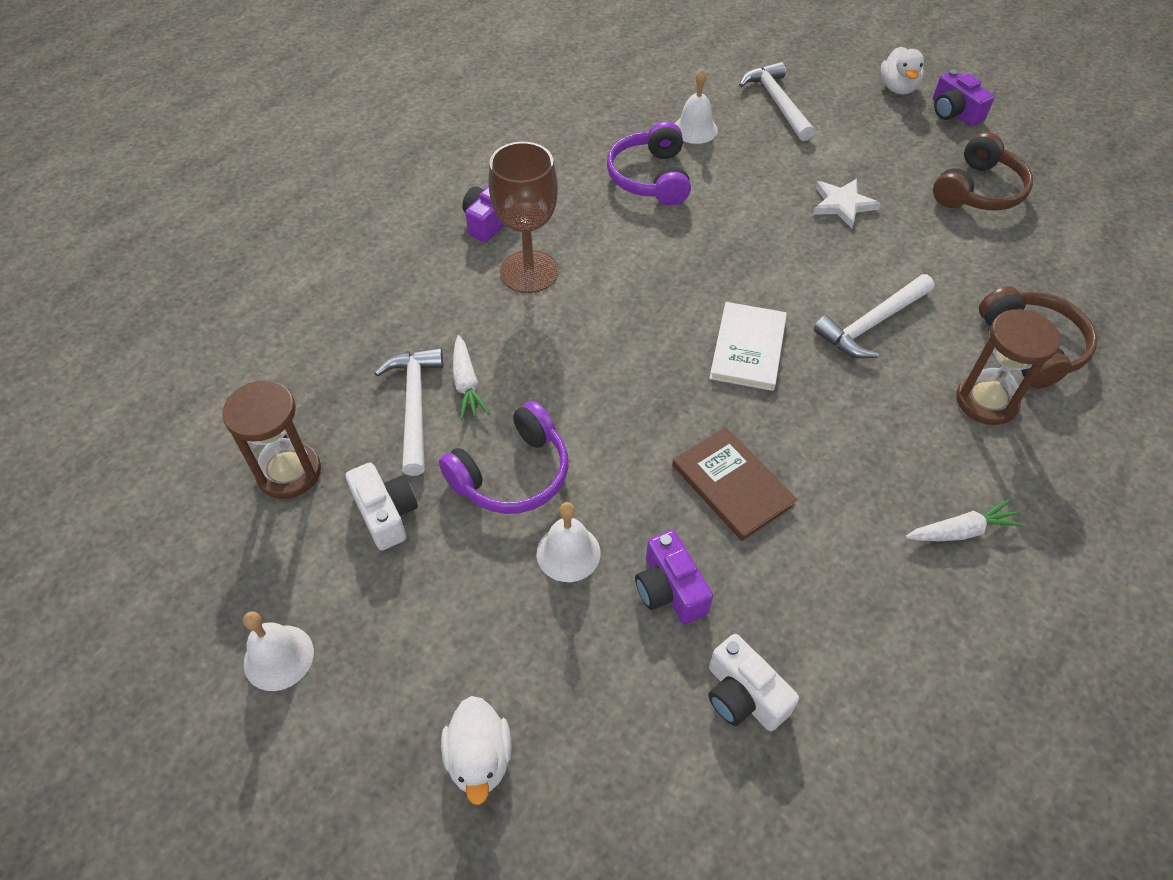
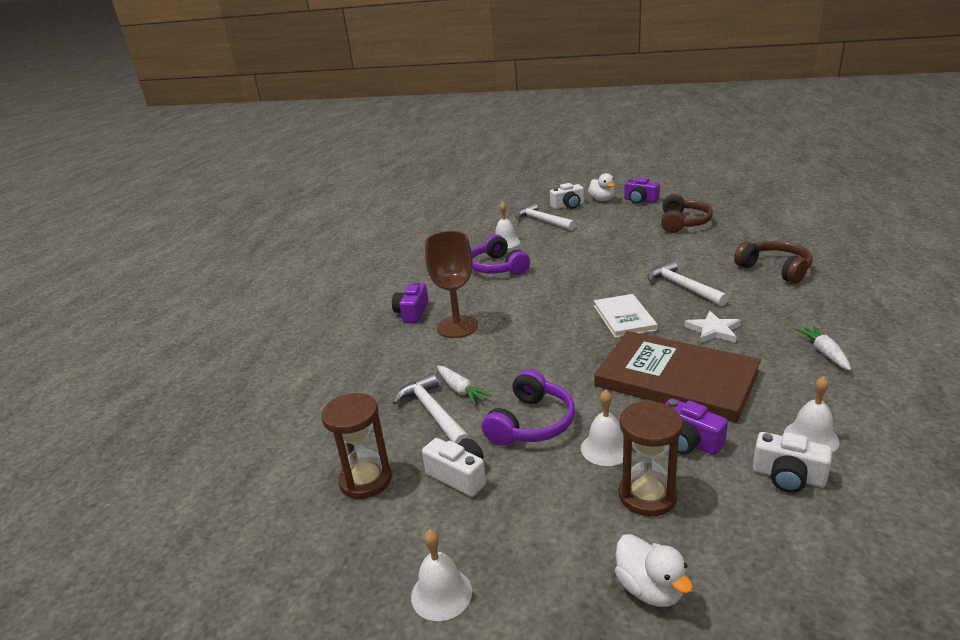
camera: 20 degrees left, 25 degrees down
brown book [672,427,797,541] -> brown book [594,331,761,423], size x1.80
white star [813,179,880,228] -> white star moved to [684,311,741,343]
white hammer [814,274,934,358] -> white hammer turned 120 degrees clockwise [647,260,729,306]
white carrot [906,499,1025,541] -> white carrot turned 60 degrees counterclockwise [795,325,851,371]
brown hourglass [956,309,1060,425] -> brown hourglass moved to [619,401,683,516]
none -> white camera [550,183,584,209]
none -> white bell [784,376,840,452]

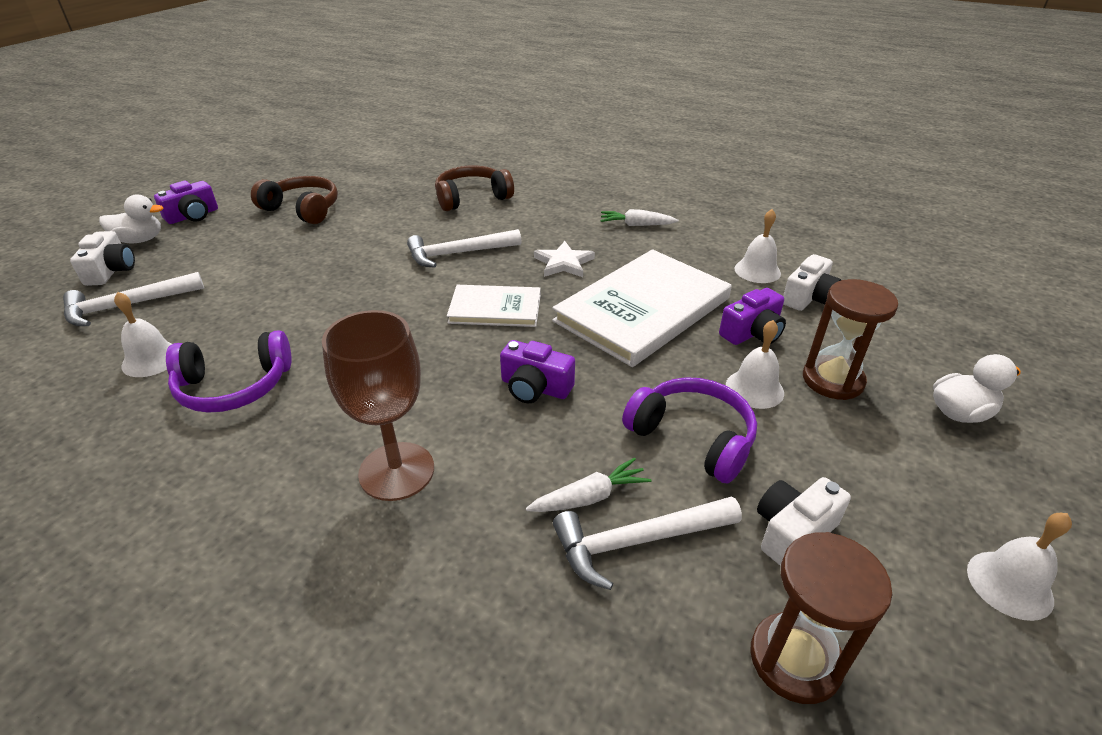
camera: 80 degrees left, 10 degrees up
purple camera [392,281,429,323] -> purple camera moved to [500,340,575,403]
brown book [594,331,761,423] -> white book [552,249,732,367]

